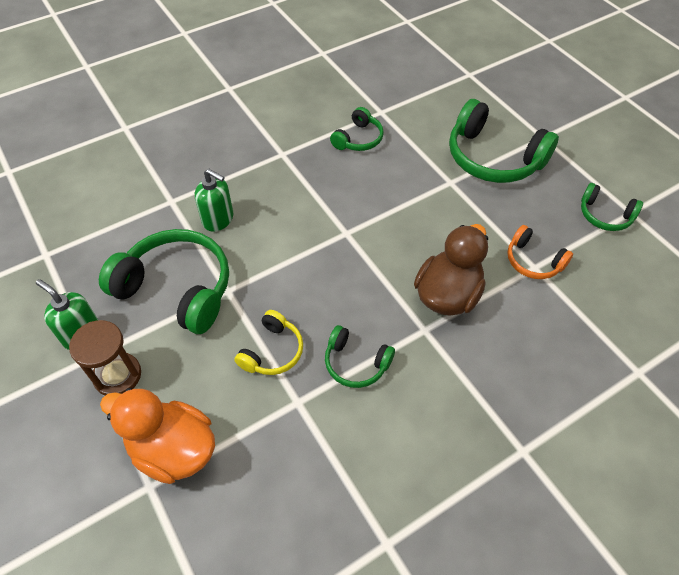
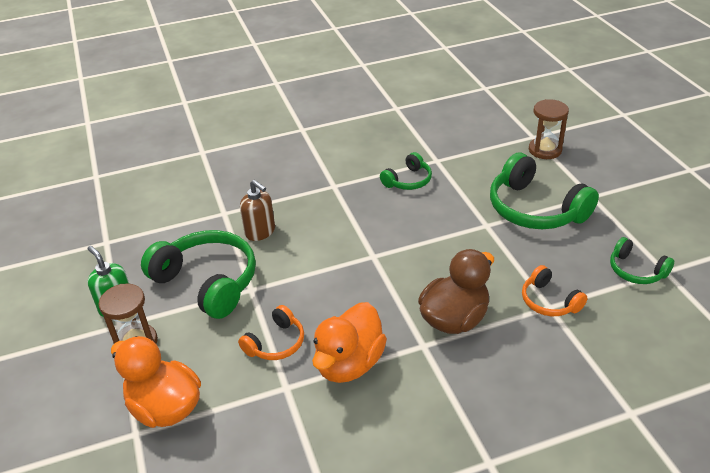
camera: 15 degrees right, 15 degrees down
green soap dispenser [195,169,233,232] -> brown soap dispenser [240,180,275,241]
yellow headphones [234,310,303,375] -> orange headphones [238,305,304,360]
green headphones [325,325,395,388] -> orange duck [312,302,387,383]
none -> brown hourglass [529,99,569,159]

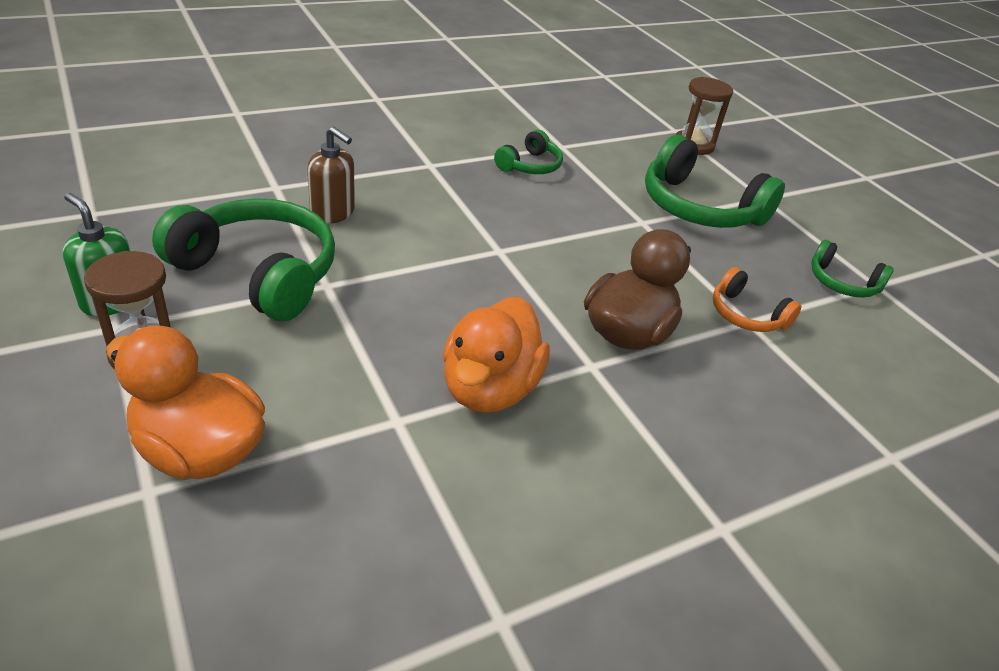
camera: 15 degrees left, 0 degrees up
orange headphones [238,305,304,360] -> none

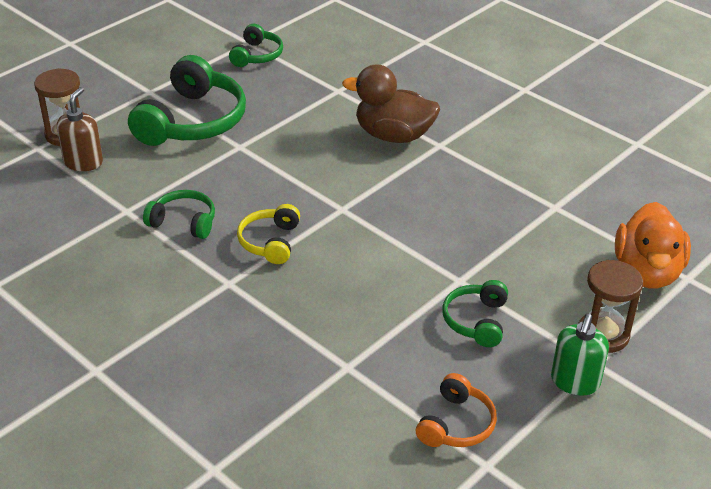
camera: 105 degrees left, 0 degrees up
green headphones [152,198,335,321] -> green headphones [442,280,508,347], size x0.53
brown soap dispenser [308,126,355,223] -> brown soap dispenser moved to [57,87,103,171]
orange duck [443,297,550,413] -> none
orange headphones [713,267,801,332] -> orange headphones moved to [416,373,497,447]
none -> yellow headphones [237,204,300,264]

